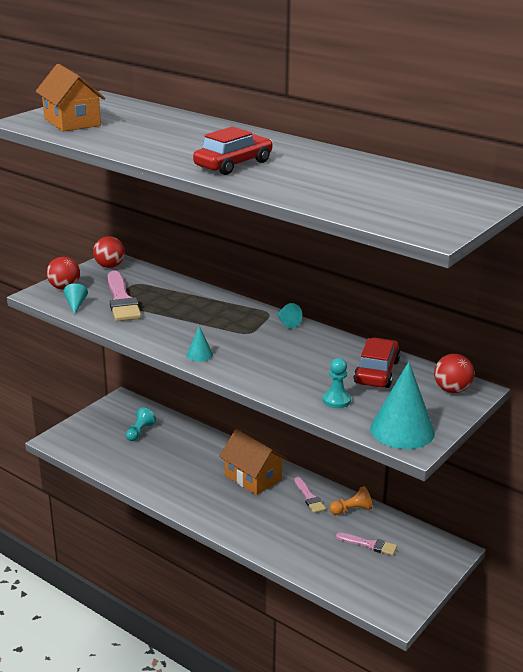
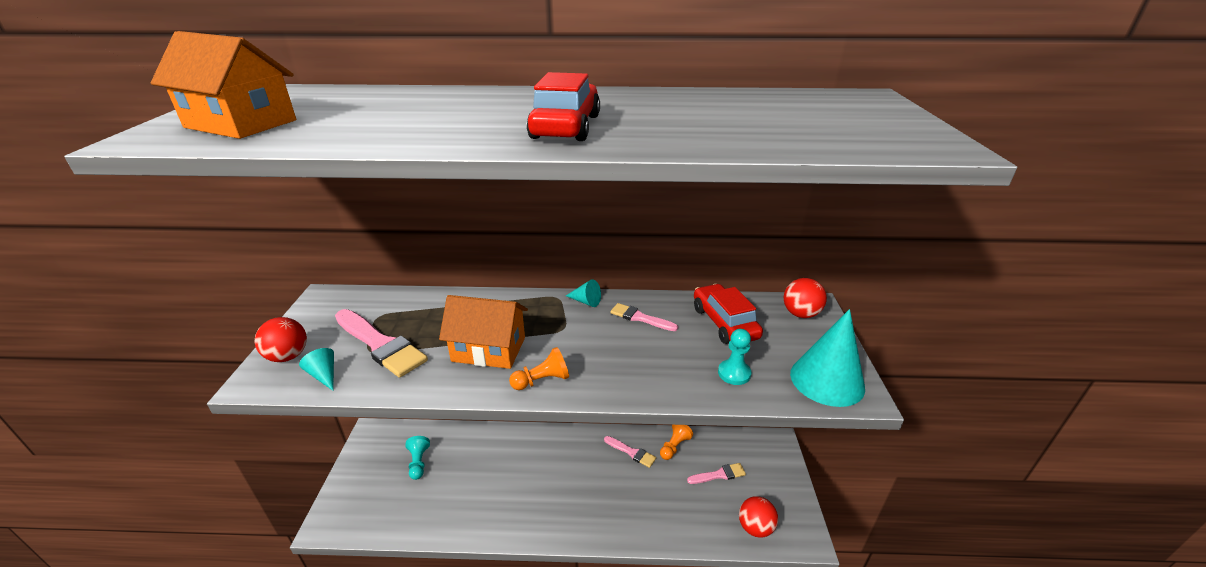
camera: 35 degrees left, 5 degrees up
red ball [93,236,125,268] -> red ball moved to [739,496,778,538]
turquoise cone [187,326,213,362] -> orange pawn [509,347,569,390]
orange house [219,429,287,495] -> orange house moved to [439,295,528,369]
none -> pink brush [610,303,678,331]

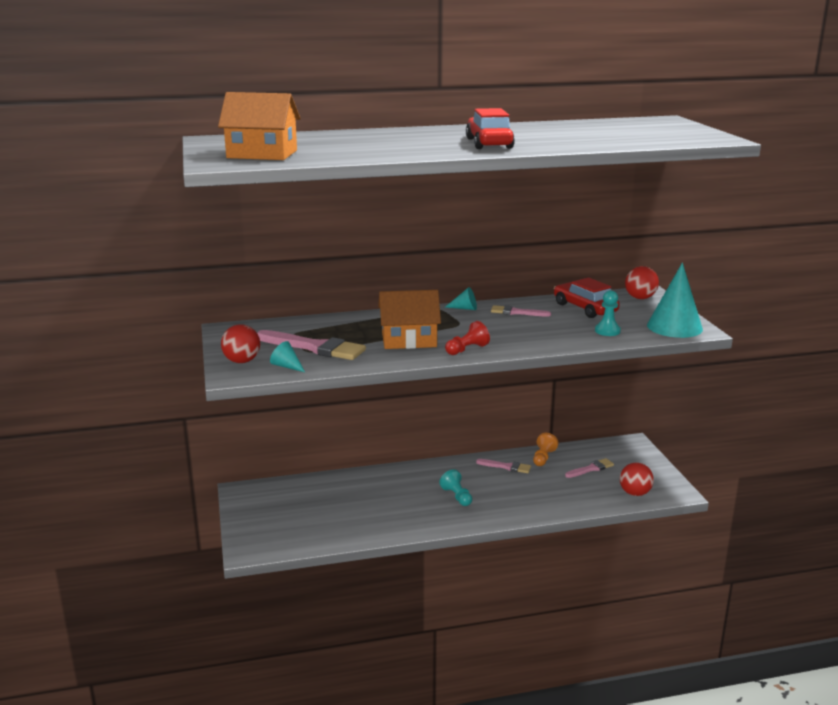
camera: 15 degrees left, 10 degrees down
turquoise pawn [405,436,430,480] -> turquoise pawn moved to [439,469,472,506]
orange pawn [509,347,569,390] -> red pawn [445,321,490,355]

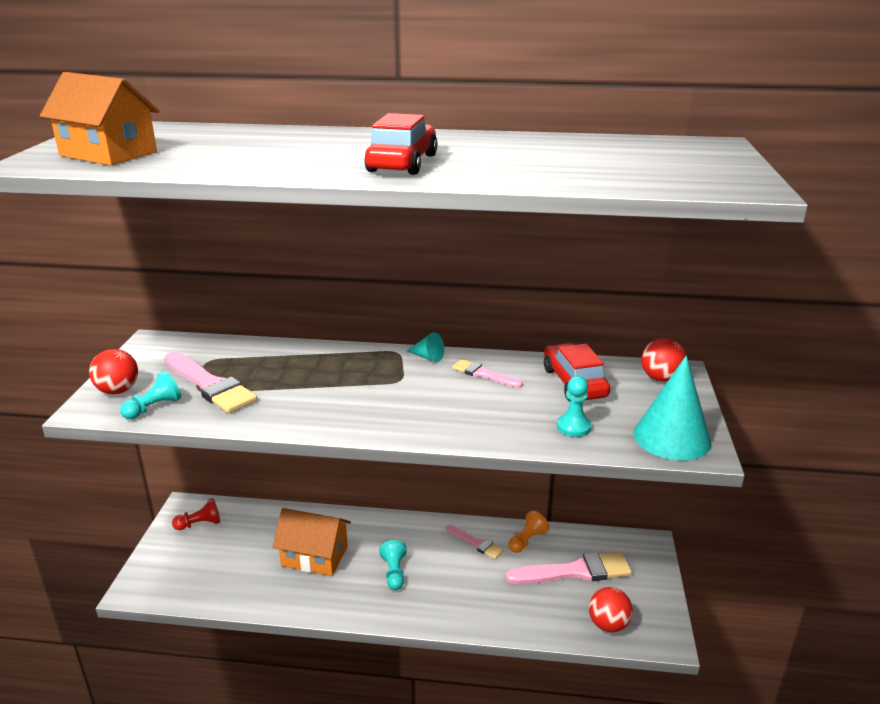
camera: 20 degrees right, 5 degrees up
turquoise cone [270,341,305,372] -> turquoise pawn [120,371,181,419]
orange house [378,290,441,349] -> orange house moved to [273,508,351,576]
red pawn [445,321,490,355] -> red pawn moved to [172,498,220,530]
pink brush [565,458,614,478] -> pink brush [505,552,632,584], size x1.82

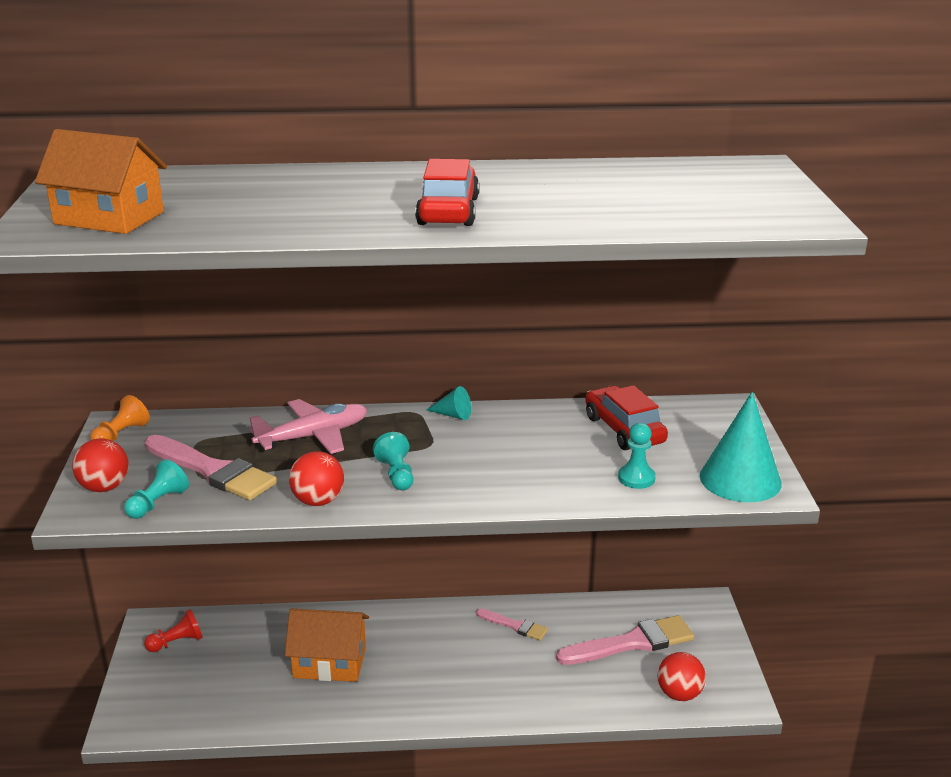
camera: 10 degrees left, 0 degrees up
turquoise pawn [379,540,407,590] -> turquoise pawn moved to [373,432,413,491]
pink brush [452,359,523,388] -> none
orange pawn [509,511,549,553] -> orange pawn moved to [90,395,150,441]
red ball [641,338,687,382] -> red ball moved to [289,451,344,506]
none -> pink plane [249,399,367,454]

